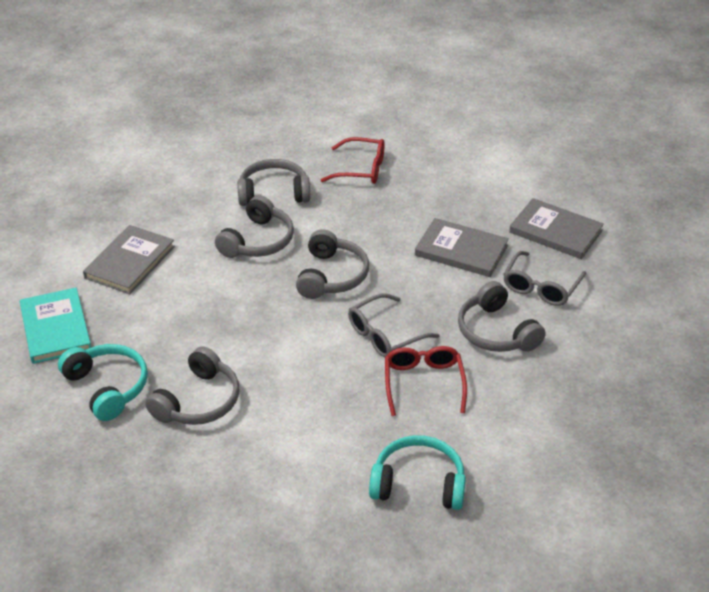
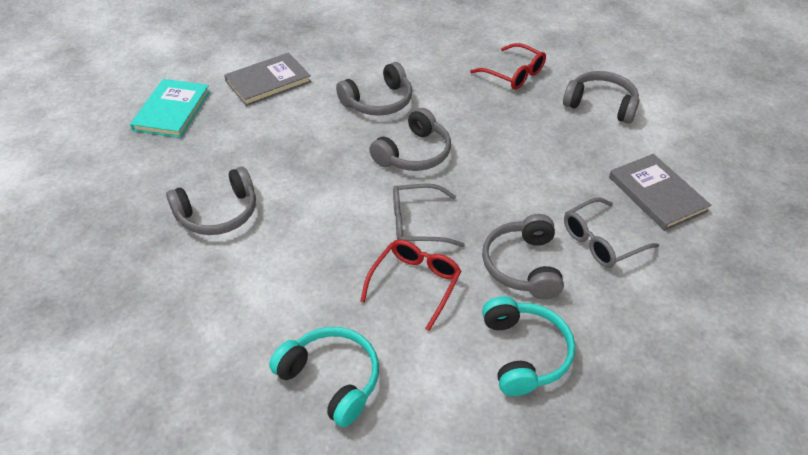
camera: 30 degrees right, 5 degrees up
turquoise headphones [58,344,148,421] -> turquoise headphones moved to [482,296,575,396]
grey headphones [237,159,310,206] -> grey headphones moved to [563,71,639,124]
grey book [415,218,509,277] -> none

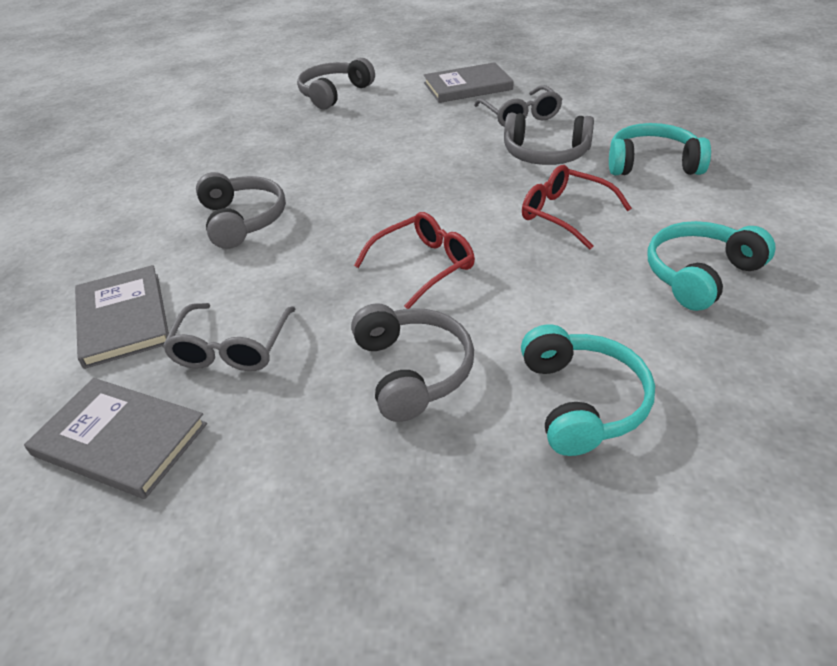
camera: 75 degrees left, 5 degrees down
turquoise book [130,79,210,138] -> grey book [24,378,207,499]
grey headphones [369,108,451,171] -> none
grey glasses [393,184,465,247] -> grey glasses moved to [163,303,295,371]
red glasses [470,43,546,90] -> red glasses moved to [354,212,475,309]
none -> turquoise headphones [521,324,655,456]

